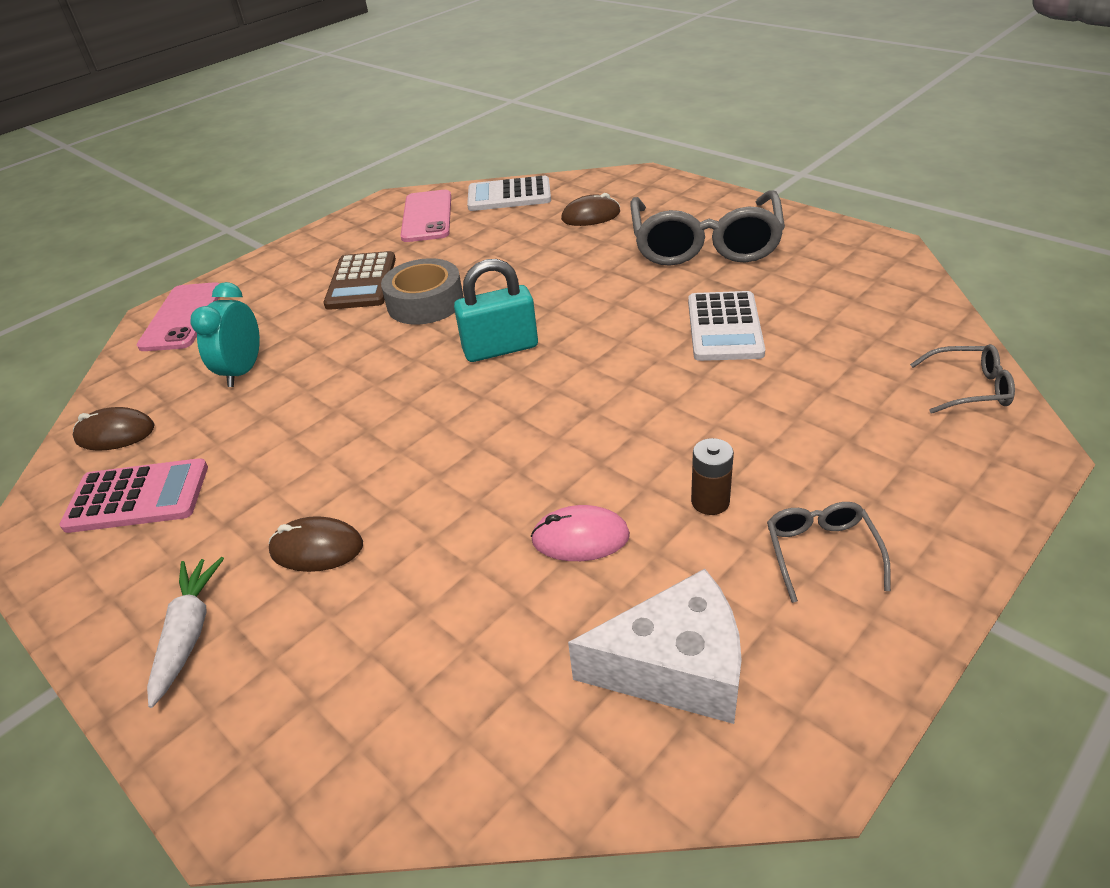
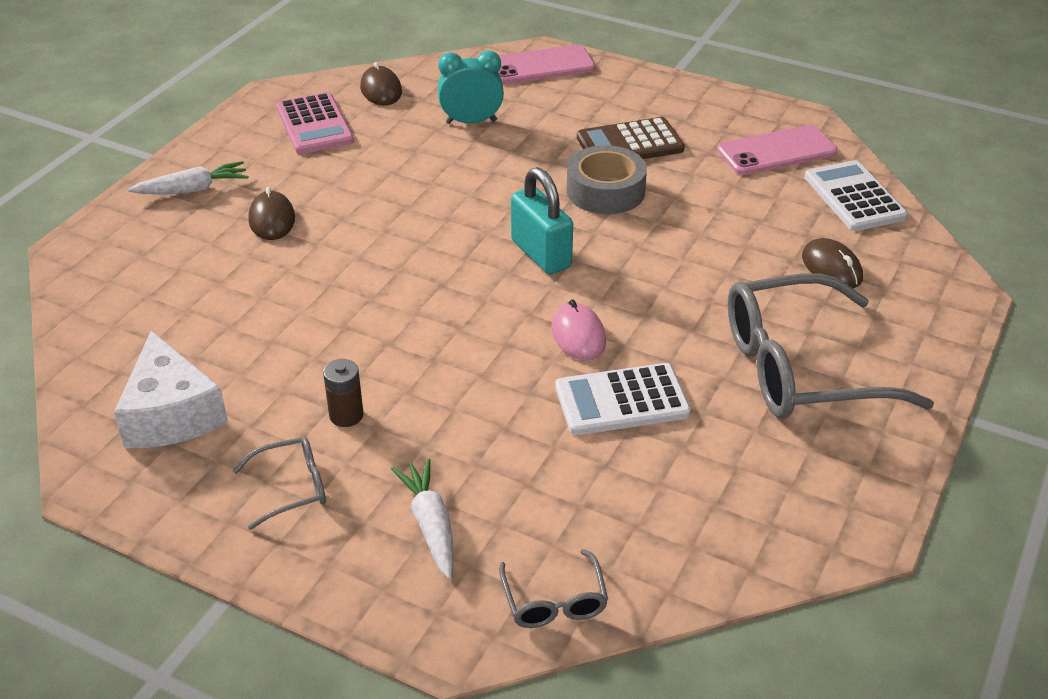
camera: 70 degrees right, 0 degrees up
pink mouse [531,505,630,561] -> pink mouse moved to [551,300,606,361]
none -> white carrot [391,458,454,579]

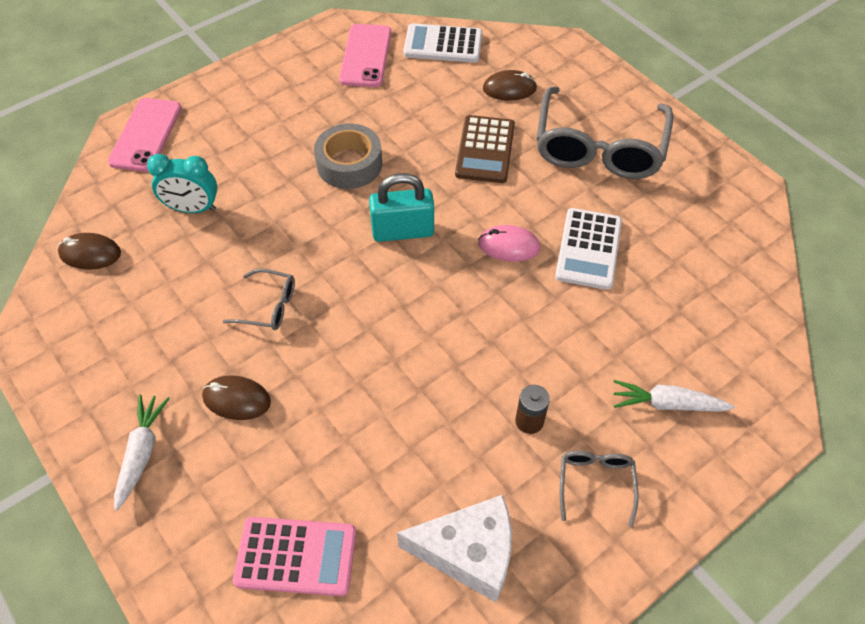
camera: 65 degrees left, 15 degrees up
pink calculator [276,92,354,154] -> pink calculator moved to [233,517,356,596]
turquoise clock [438,50,504,124] -> turquoise clock turned 105 degrees counterclockwise [147,154,218,213]
grey glasses [499,549,608,628] -> grey glasses moved to [223,269,295,330]
brown calculator [577,117,685,159] -> brown calculator moved to [455,115,515,183]

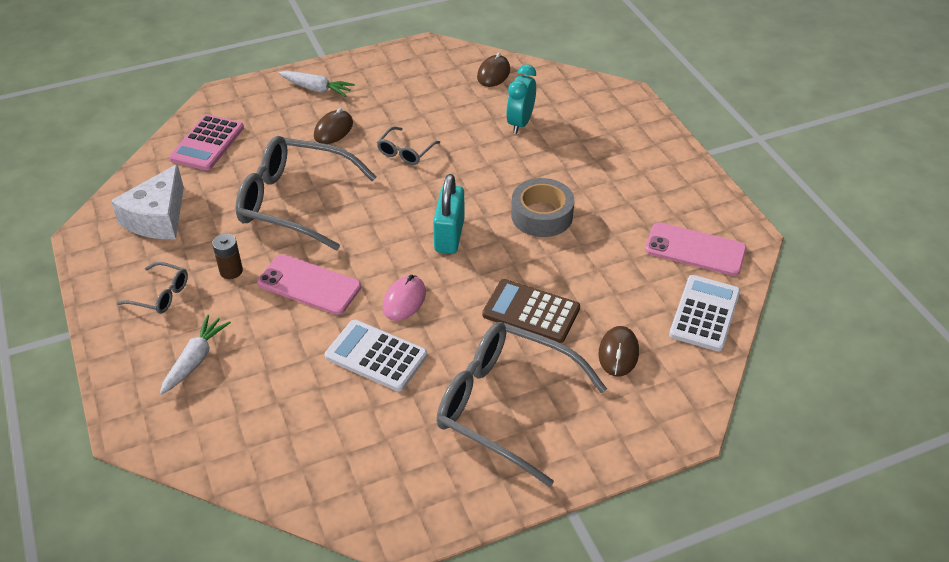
camera: 105 degrees right, 10 degrees down
pink phone [108,98,182,172] -> pink phone moved to [257,254,361,315]
none -> grey glasses [236,136,376,250]

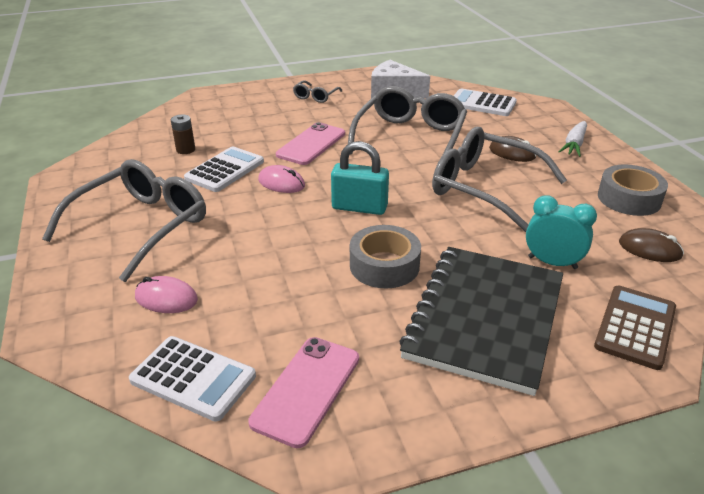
camera: 95 degrees right, 10 degrees down
white carrot [160,314,231,395] -> none
pink calculator [169,114,244,171] -> white calculator [454,89,517,116]
brown battery [212,234,243,279] -> brown battery moved to [171,115,195,154]
grey glasses [377,126,440,165] -> grey glasses [432,127,567,232], size x2.21
brown calculator [482,279,580,343] -> brown calculator moved to [594,286,676,370]
brown mouse [599,326,639,376] -> pink mouse [135,276,198,313]
none -> black notebook [399,247,563,396]
none -> grey tape [598,164,668,216]

